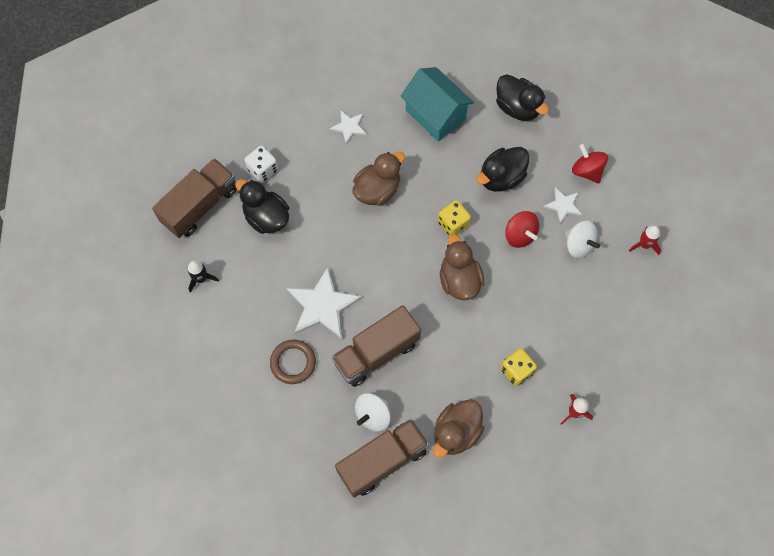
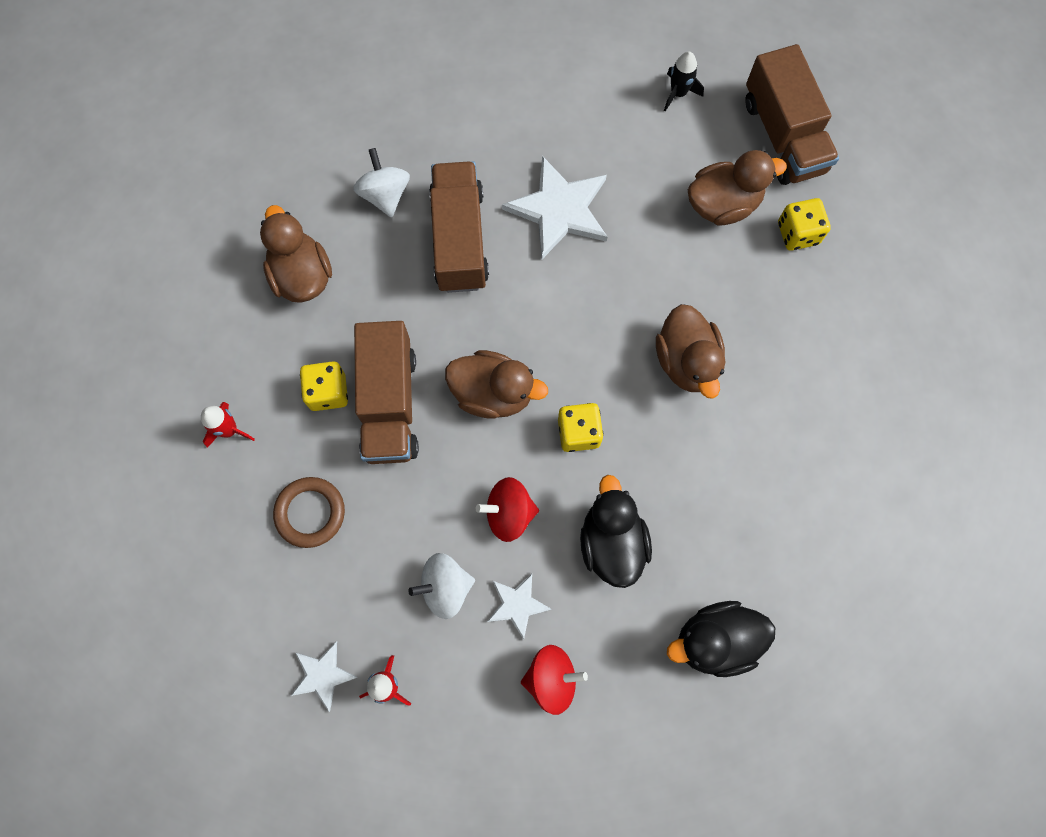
camera: 120 degrees right, 5 degrees up
black duck [235,179,289,234] -> brown duck [688,150,787,226]
white dice [245,146,278,183] -> yellow dice [778,198,831,251]
brown ring [270,340,316,384] -> brown ring moved to [273,477,345,548]
white star [329,110,367,145] -> white star moved to [291,642,358,712]
brown truck [335,418,429,498] -> brown truck moved to [354,321,419,464]
turquoise house [401,67,474,142] -> none

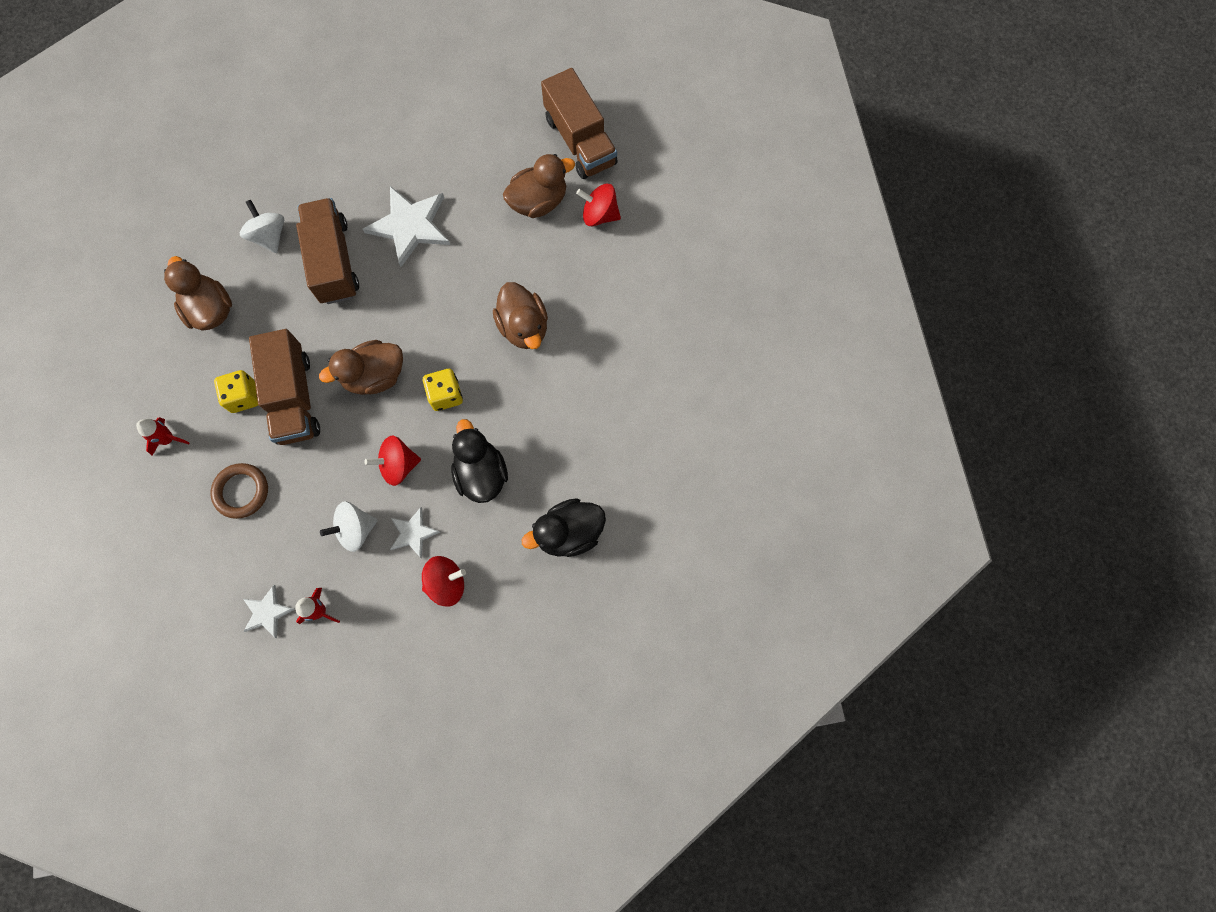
camera: 10 degrees left, 0 degrees up
brown duck [445,350,548,419] -> brown duck turned 150 degrees clockwise [319,340,403,395]
black rocket [664,52,704,112] -> none
yellow dice [778,198,831,251] -> red spinning top [576,184,621,226]

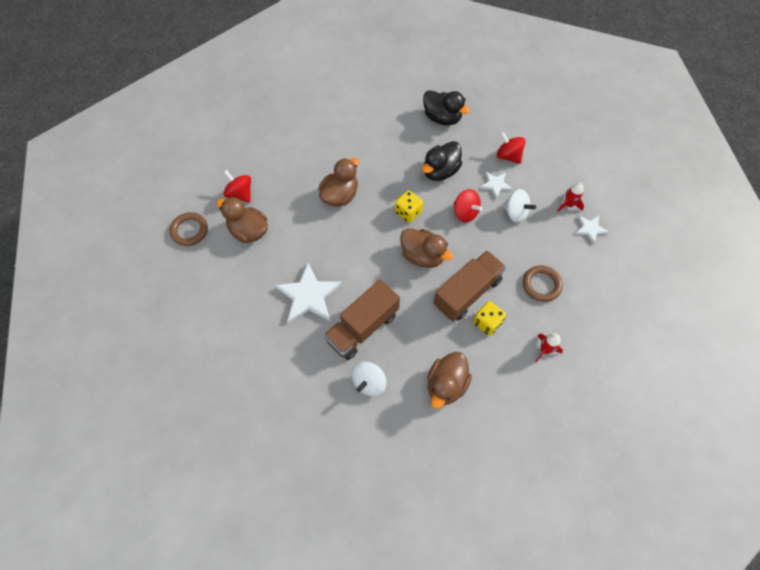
camera: 120 degrees left, 10 degrees down
brown truck [541,68,618,179] -> brown ring [170,212,208,246]
red spinning top [576,184,621,226] -> red spinning top turned 150 degrees clockwise [224,170,251,203]

